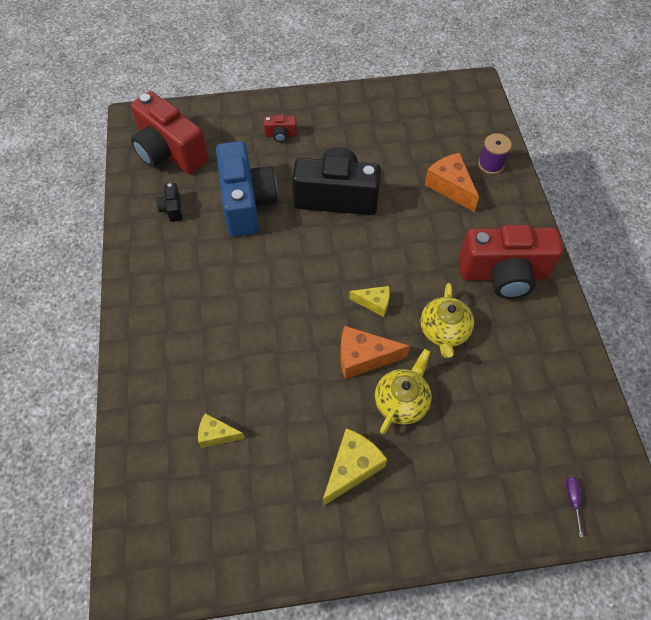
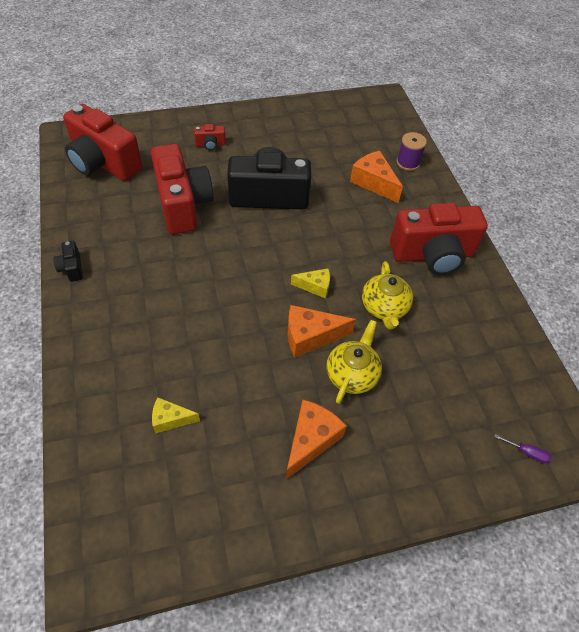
camera: 10 degrees left, 5 degrees down
black camera [156,183,182,222] -> black camera moved to [53,241,83,282]
blue camera [216,141,278,237] -> red camera [151,144,213,234]
yellow cheese [323,428,387,506] -> orange cheese [285,400,347,480]
purple screwdriver [566,477,583,537] -> purple screwdriver turned 120 degrees clockwise [494,434,551,463]

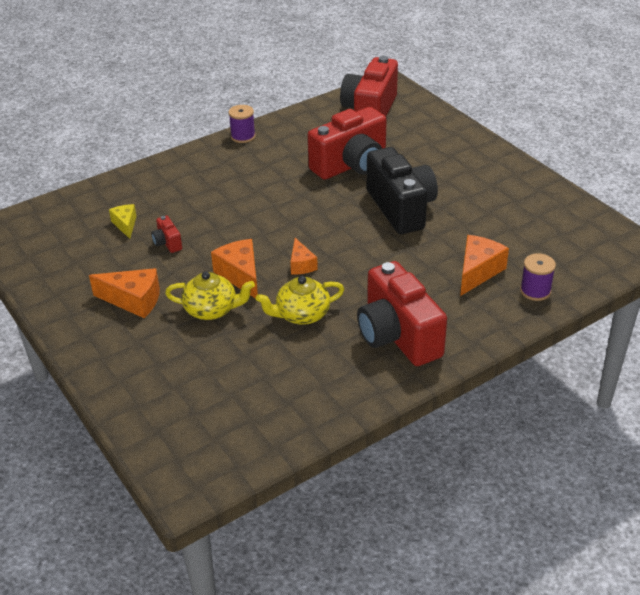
camera: 75 degrees right, 15 degrees down
black camera [53,241,83,282] -> purple spool [228,105,256,143]
red camera [194,124,226,150] -> red camera moved to [151,216,182,253]
yellow cheese [291,268,330,299] -> orange cheese [290,238,318,275]
purple screwdriver [494,434,551,463] -> none

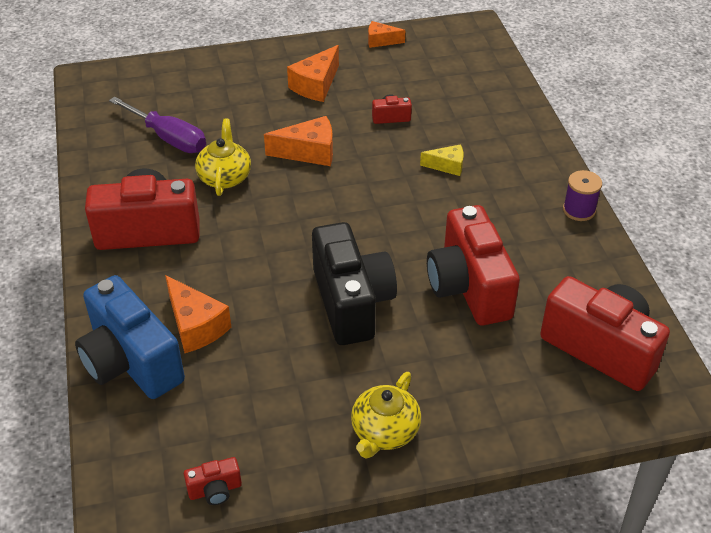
camera: 110 degrees right, 5 degrees up
yellow cheese [109,204,137,239] -> yellow cheese moved to [420,144,464,176]
yellow teapot [165,271,255,320] -> yellow teapot moved to [351,372,421,458]
orange cheese [290,238,318,275] -> orange cheese moved to [368,21,405,48]
black camera [367,147,438,234] -> black camera turned 105 degrees counterclockwise [312,222,397,345]
purple spool [520,253,556,301] -> blue camera [75,275,185,399]
none -> purple screwdriver [109,97,206,153]
none -> red camera [184,457,242,505]

